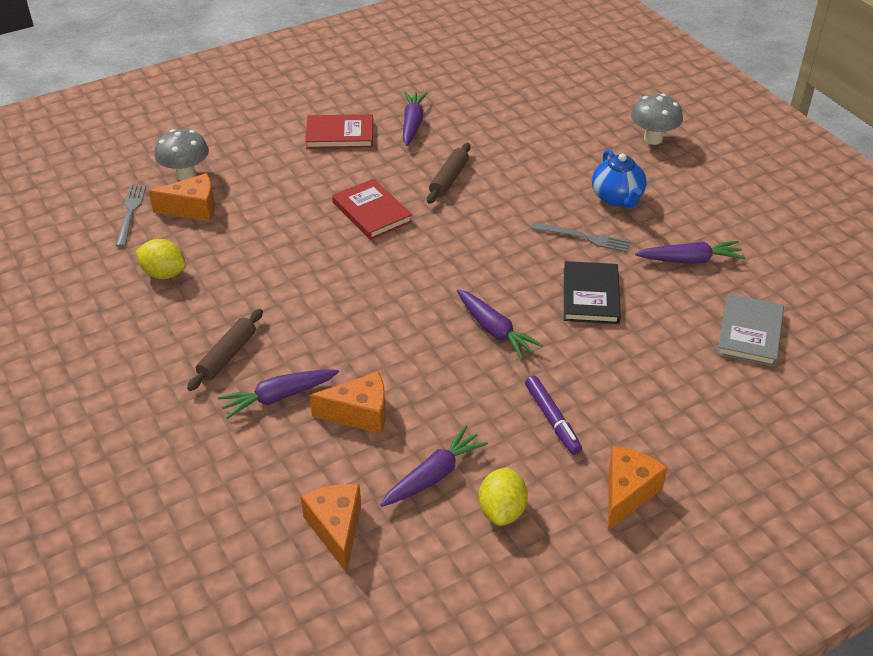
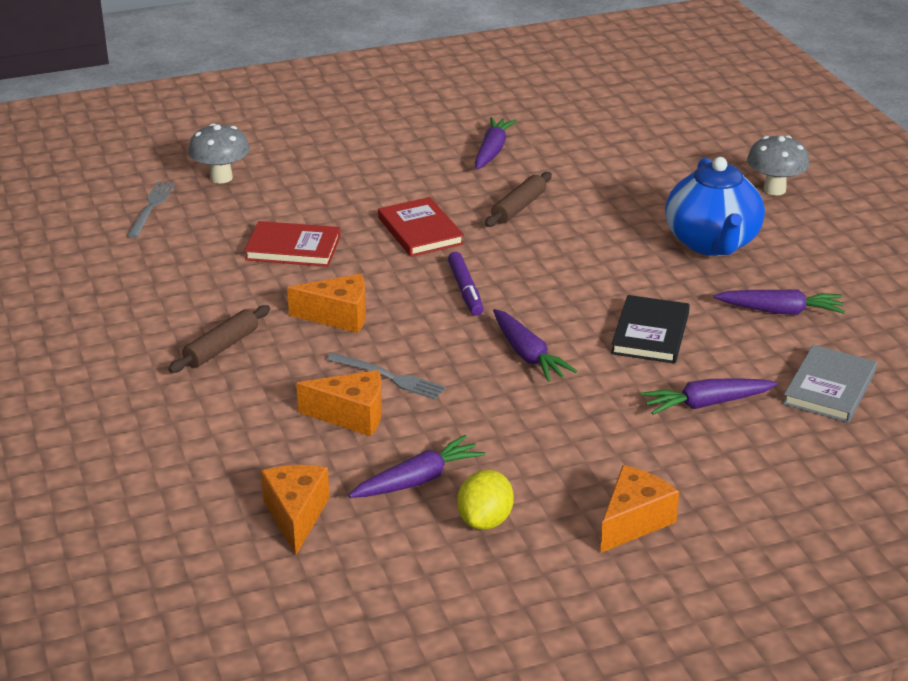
camera: 10 degrees right, 10 degrees down
yellow lemon [136,239,186,279] -> none
orange cheese [149,173,215,222] -> orange cheese moved to [287,274,366,333]
purple carrot [218,369,339,419] -> purple carrot moved to [641,378,778,415]
red book [305,114,373,149] -> red book moved to [244,221,341,267]
purple marker [525,375,582,455] -> purple marker moved to [448,252,484,316]
grey fork [531,223,631,252] -> grey fork moved to [326,353,446,399]
blue teapot [592,149,647,208] -> blue teapot [665,157,765,256], size x1.52

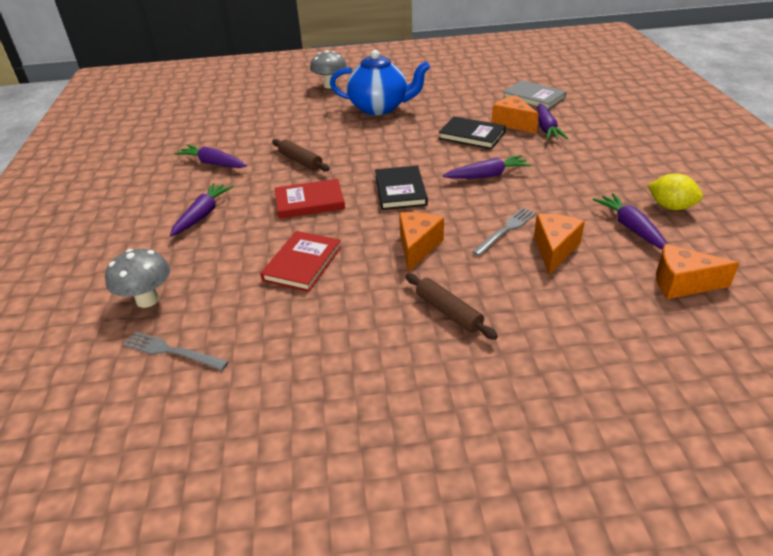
camera: 75 degrees left, 5 degrees up
purple marker [448,252,484,316] -> black book [375,166,428,210]
orange cheese [600,465,679,553] -> orange cheese moved to [492,95,539,133]
purple carrot [713,289,845,315] -> purple carrot moved to [170,183,233,236]

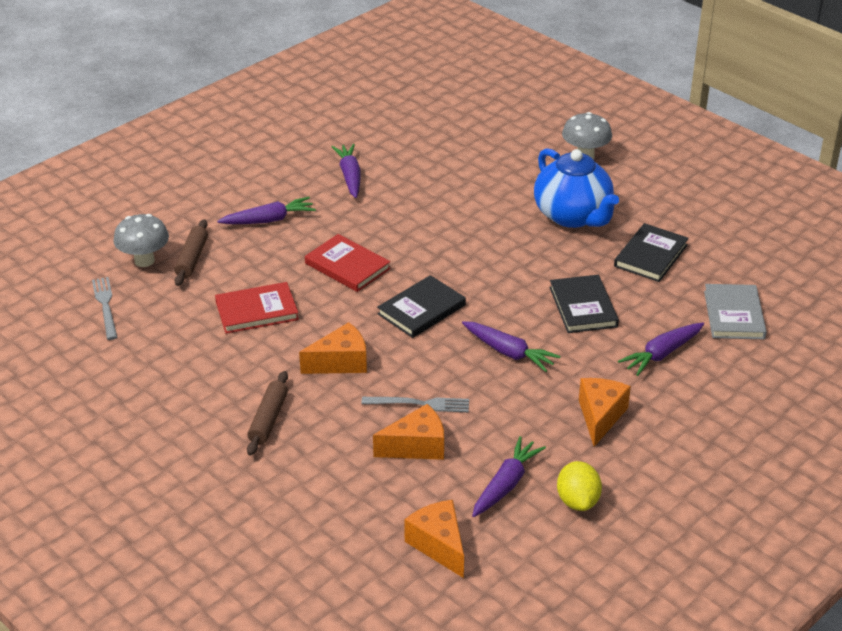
camera: 50 degrees right, 0 degrees up
brown rolling pin [272,139,330,172] -> brown rolling pin moved to [174,219,208,286]
orange cheese [492,95,539,133] -> orange cheese moved to [579,378,631,447]
none -> black book [614,223,689,282]

